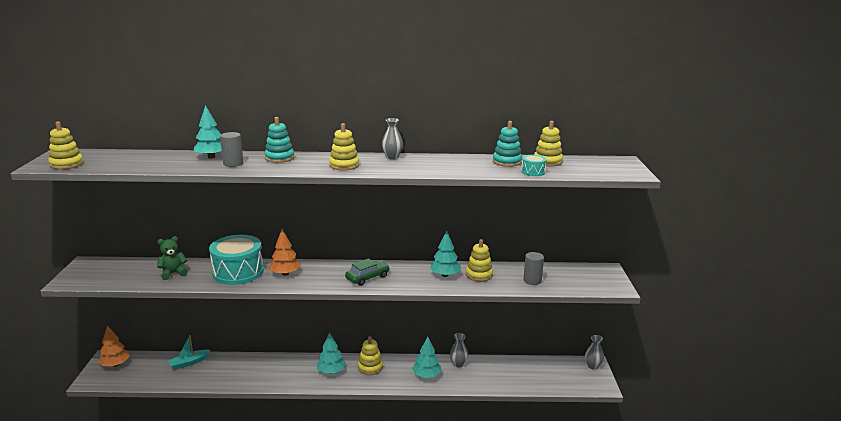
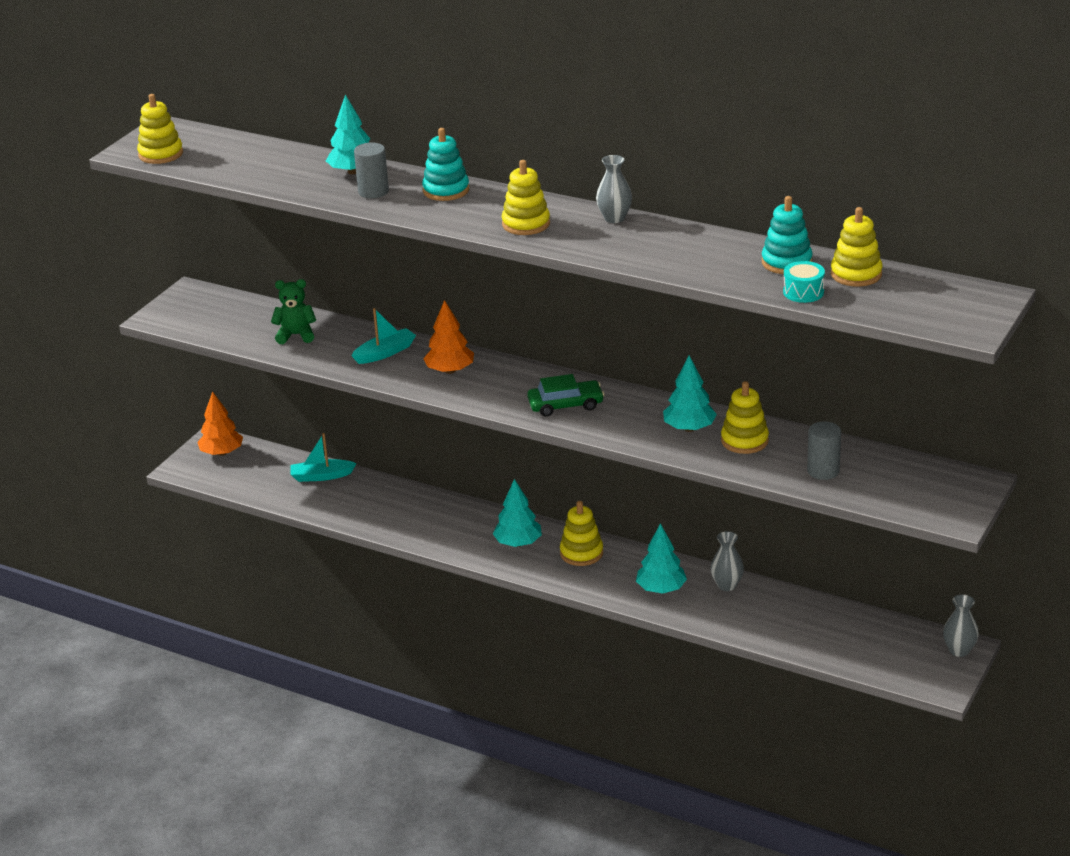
camera: 30 degrees right, 10 degrees up
turquoise drum [209,235,264,285] -> turquoise boat [351,308,416,364]

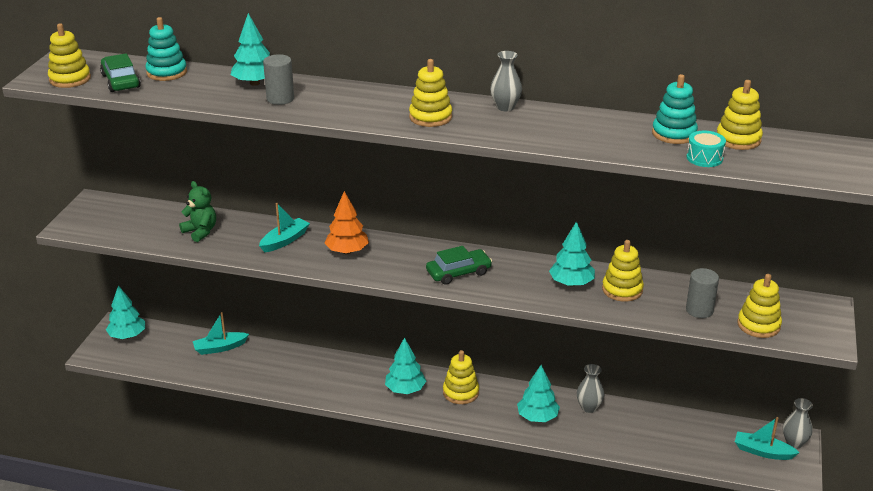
camera: 15 degrees left, 0 degrees up
orange tree [197,391,243,456] -> turquoise tree [106,285,145,339]
green teddy bear [271,279,316,344] -> green teddy bear turned 60 degrees clockwise [179,181,216,242]
turquoise stacking toy [422,128,469,201] -> turquoise stacking toy moved to [145,17,187,81]
none -> green car [100,53,141,92]
none -> turquoise boat [735,417,800,460]
none -> yellow stacking toy [737,274,782,338]

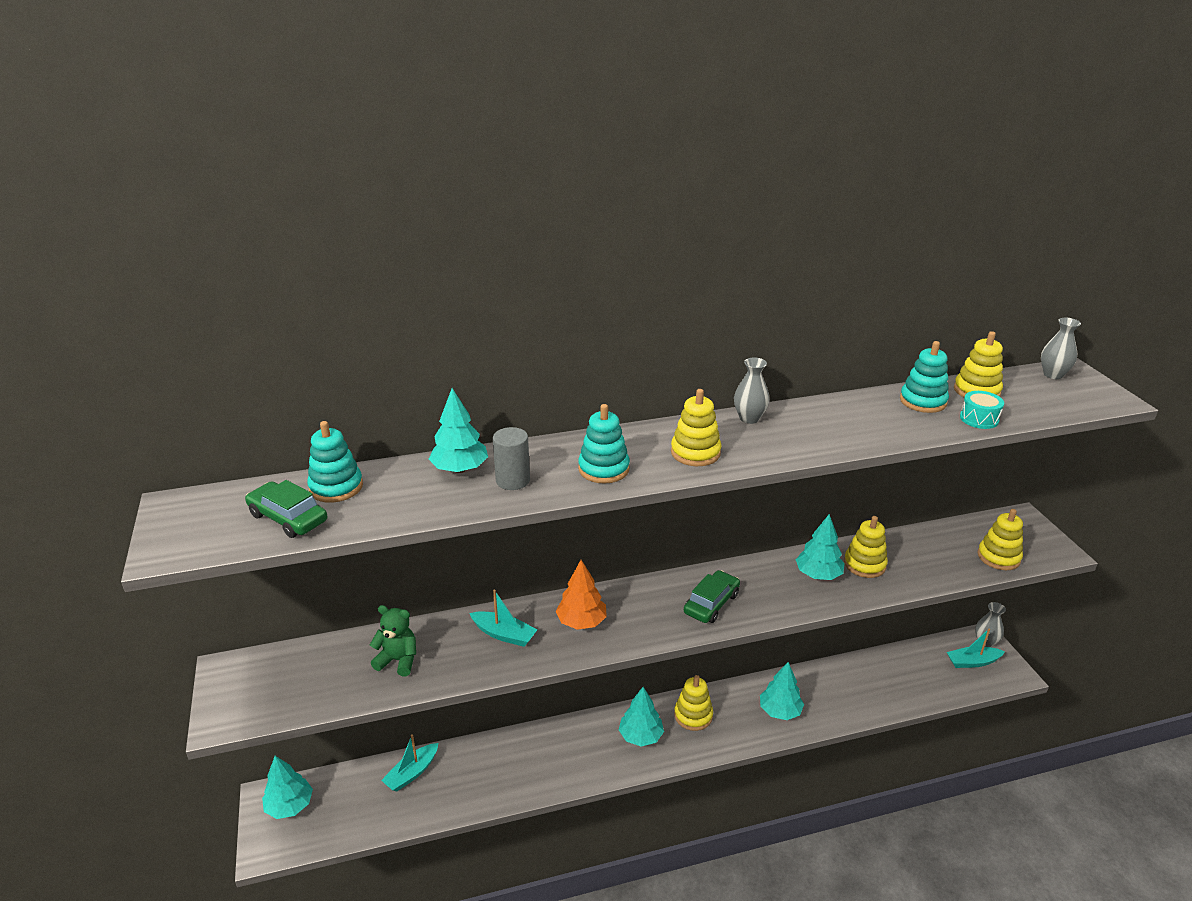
camera: 30 degrees left, 0 degrees up
yellow stacking toy [48,23,91,88] -> none
turquoise boat [259,203,310,252] -> turquoise boat turned 105 degrees clockwise [470,589,538,647]
grey vase [577,364,604,413] -> grey vase moved to [1041,318,1081,379]
grey cylinder [686,268,719,318] -> none
none -> turquoise stacking toy [578,404,630,484]

